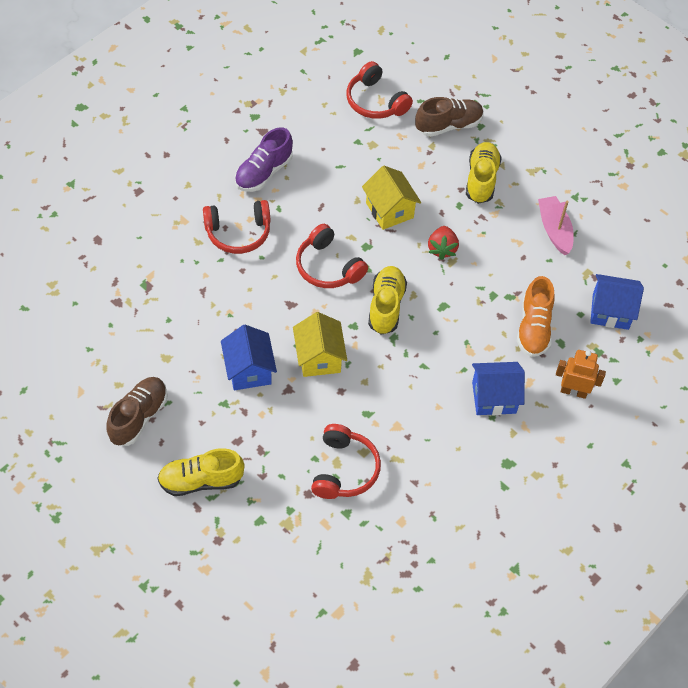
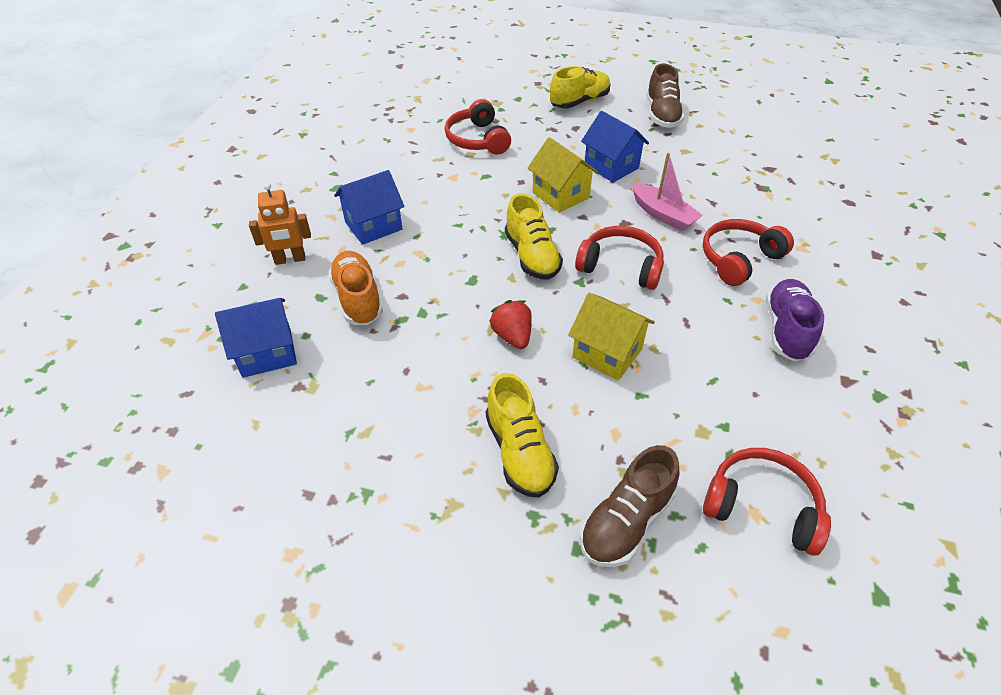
camera: 155 degrees right, 10 degrees down
pink boat [538,196,574,255] -> pink boat moved to [631,153,703,231]

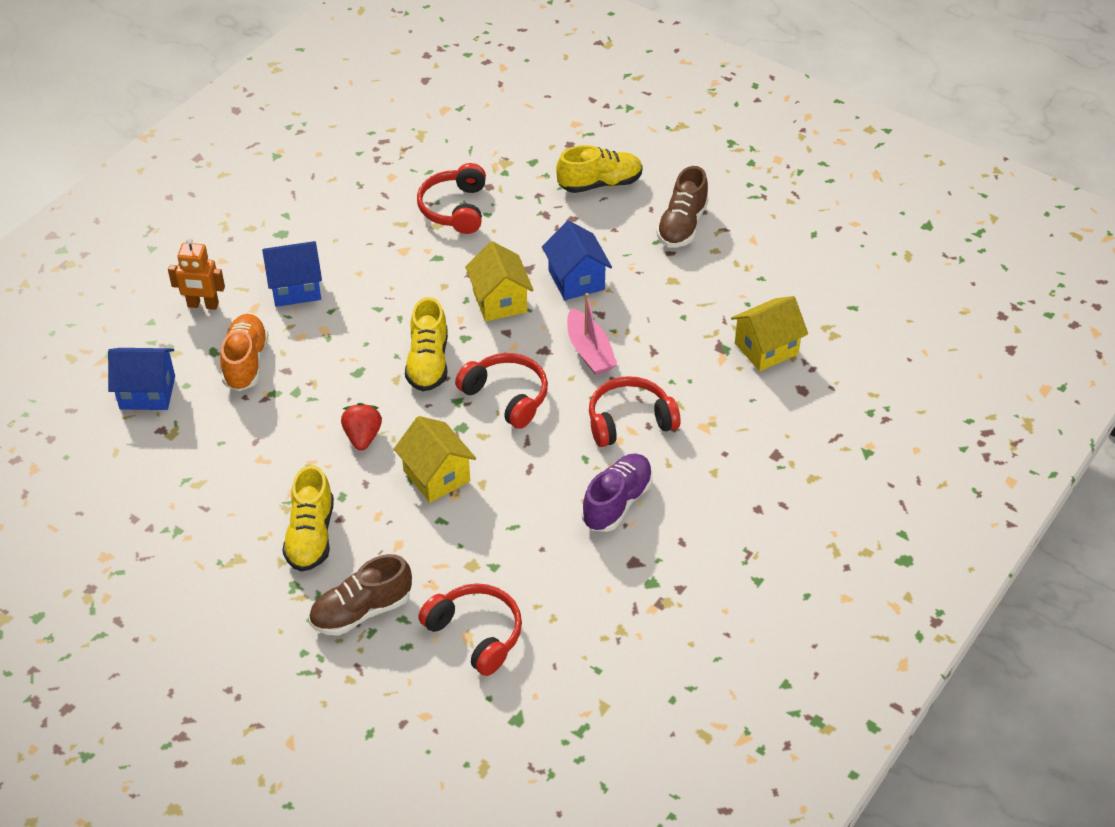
camera: 20 degrees right, 0 degrees up
none -> yellow house [731,296,808,371]

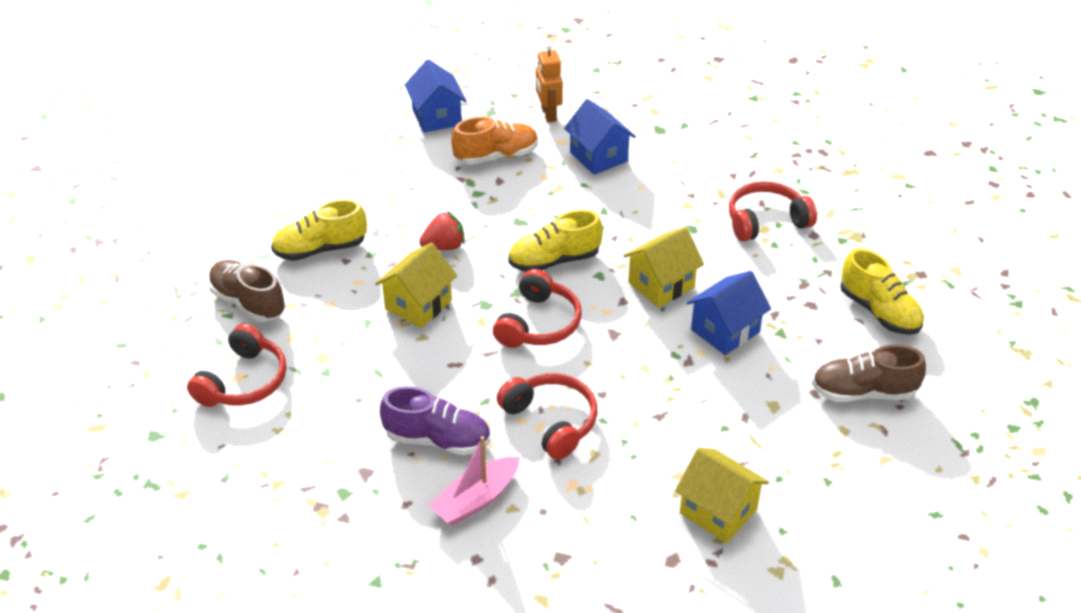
camera: 70 degrees right, 5 degrees down
pink boat [567,293,617,375] -> pink boat moved to [428,436,520,526]

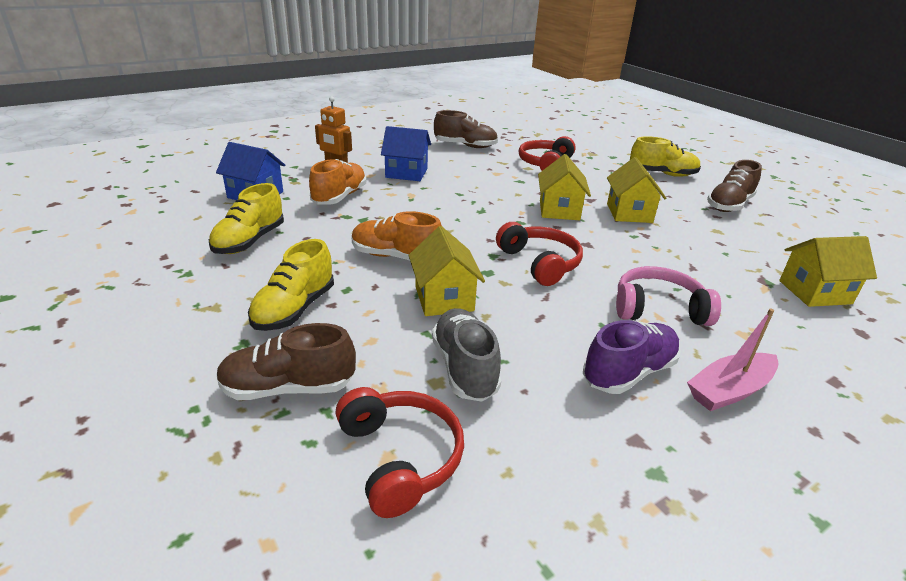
camera: 50 degrees left, 10 degrees down
red strawberry [419,211,465,250] -> orange shoe [351,211,442,260]
pink boat [428,436,520,526] -> pink boat turned 60 degrees clockwise [687,309,779,411]
red headphones [497,373,597,460] -> pink headphones [616,266,721,326]
yellow shoe [508,210,603,272] -> yellow shoe moved to [209,183,284,254]
blue house [687,271,771,355] -> yellow house [607,157,666,223]
none -> grey shoe [432,308,501,402]
none -> brown shoe [434,110,498,148]

